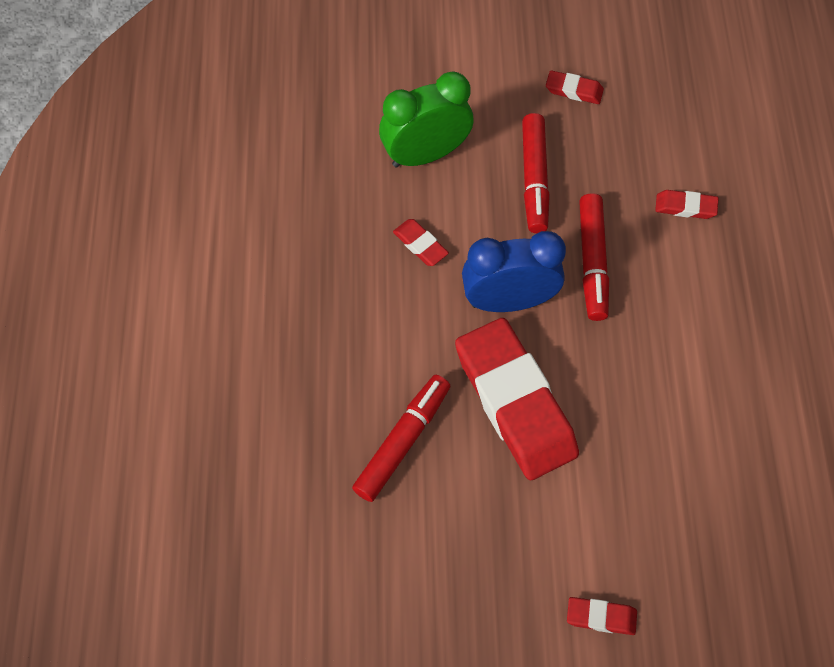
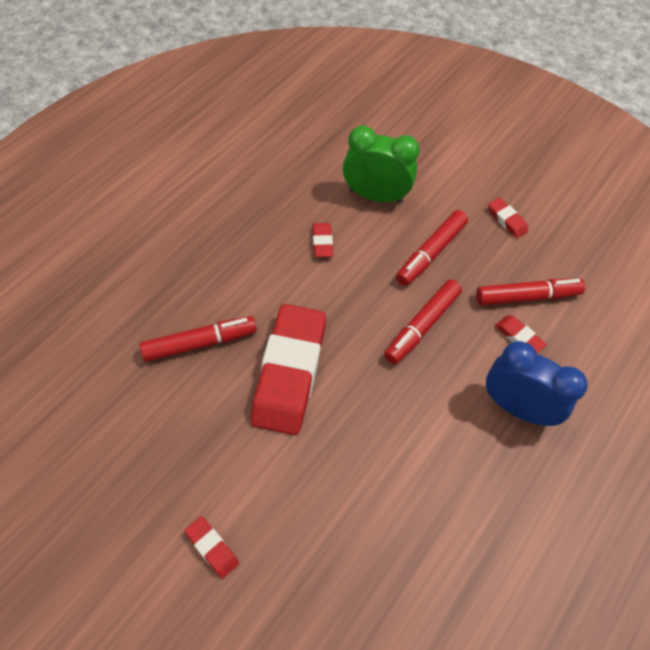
camera: 35 degrees right, 5 degrees down
blue clock [462,231,566,312] -> blue clock moved to [486,341,588,426]
none -> red marker [476,279,585,306]

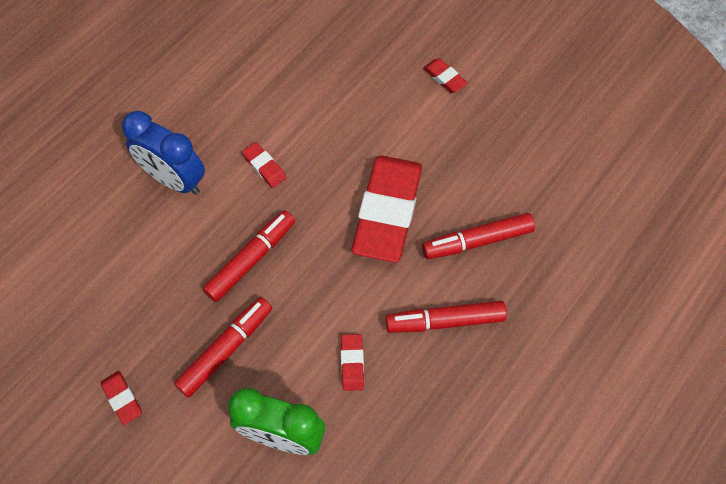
camera: 175 degrees left, 5 degrees up
red marker [476,279,585,306] -> red marker moved to [386,301,507,333]
red eraser [495,316,547,354] -> red eraser moved to [242,142,287,188]

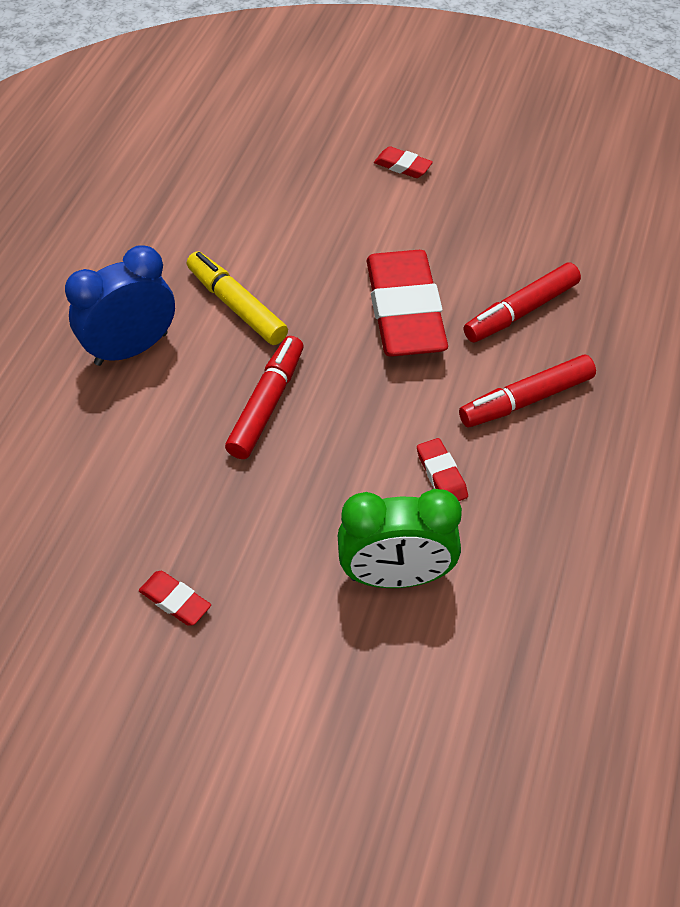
camera: 20 degrees left, 10 degrees down
blue clock [122,111,205,195] -> blue clock turned 135 degrees clockwise [65,245,175,366]
red marker [174,297,272,398] -> none
red eraser [242,142,287,188] -> yellow marker [187,251,288,345]

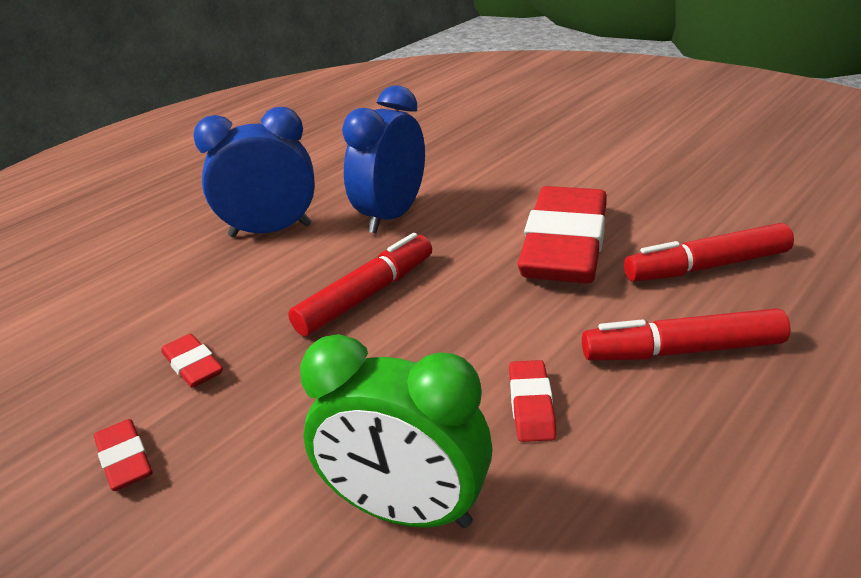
camera: 25 degrees right, 20 degrees down
yellow marker [187,251,288,345] -> blue clock [342,85,425,234]
red eraser [374,146,433,178] -> red eraser moved to [161,334,223,388]

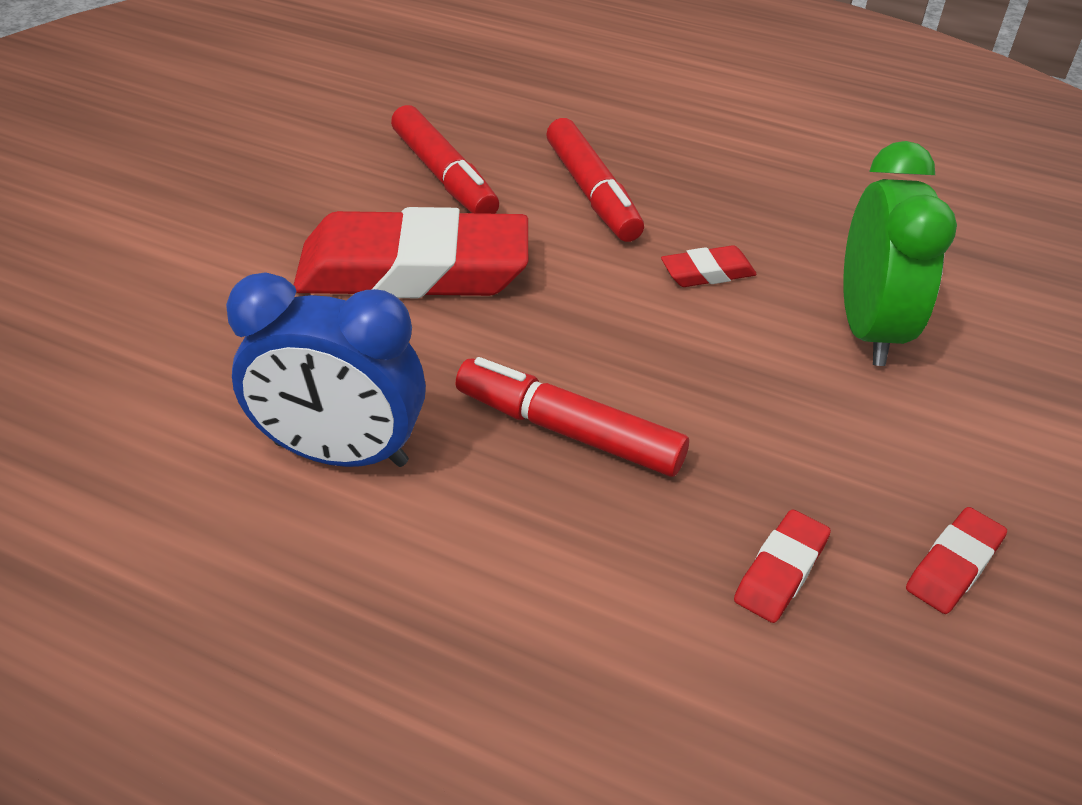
camera: 110 degrees left, 10 degrees up
blue clock [193,107,315,237] -> none

